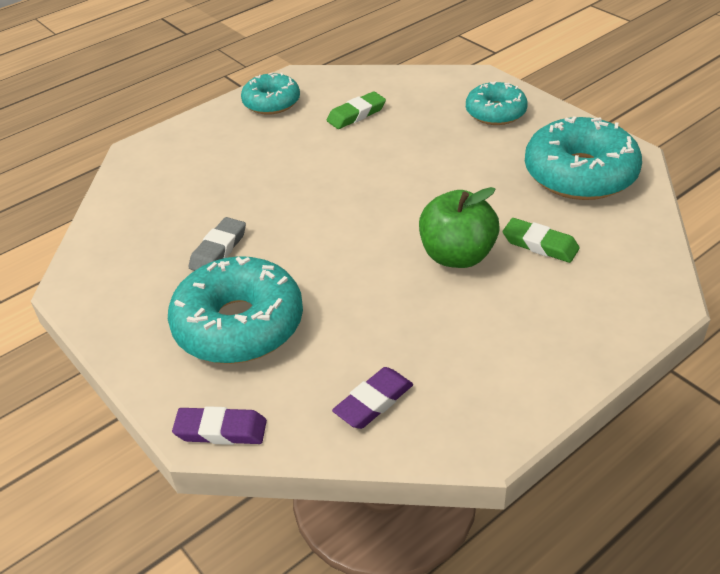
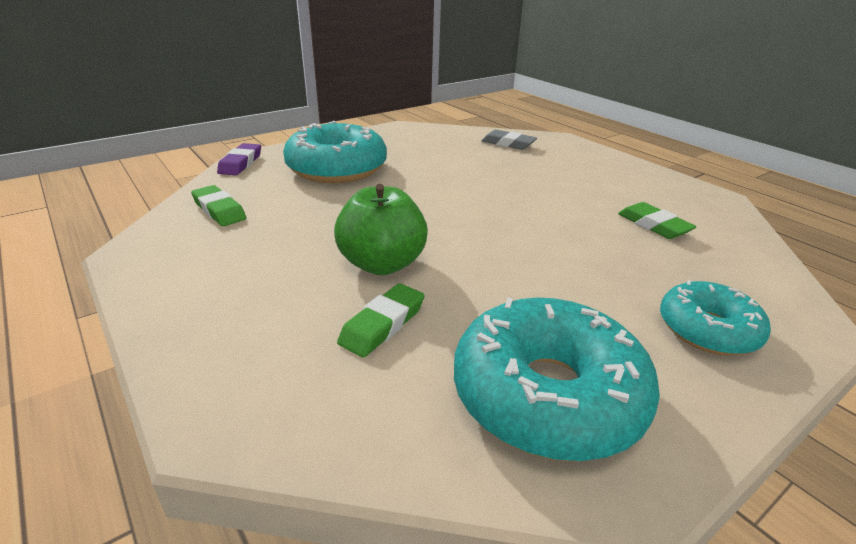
camera: 90 degrees right, 10 degrees down
grey eraser [189,217,246,271] -> grey eraser moved to [481,130,537,150]
turquoise donut [241,72,300,115] -> none
purple eraser [332,367,413,429] -> green eraser [191,185,246,226]

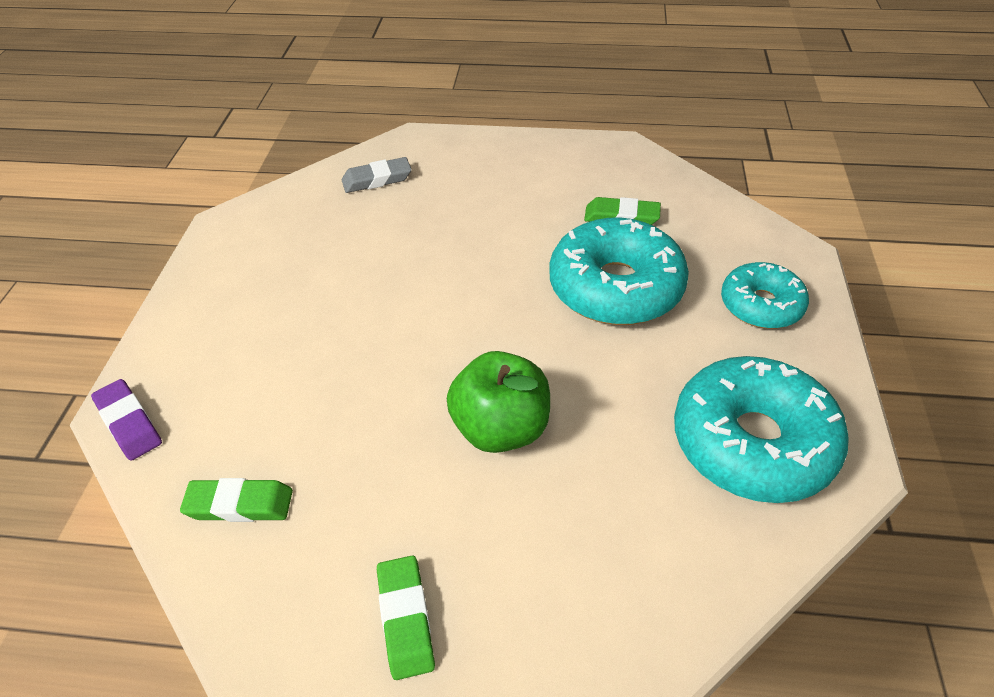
camera: 45 degrees left, 15 degrees up
turquoise donut [283,121,387,183] -> turquoise donut moved to [549,218,689,325]
green eraser [337,283,424,358] -> green eraser moved to [377,556,435,680]

